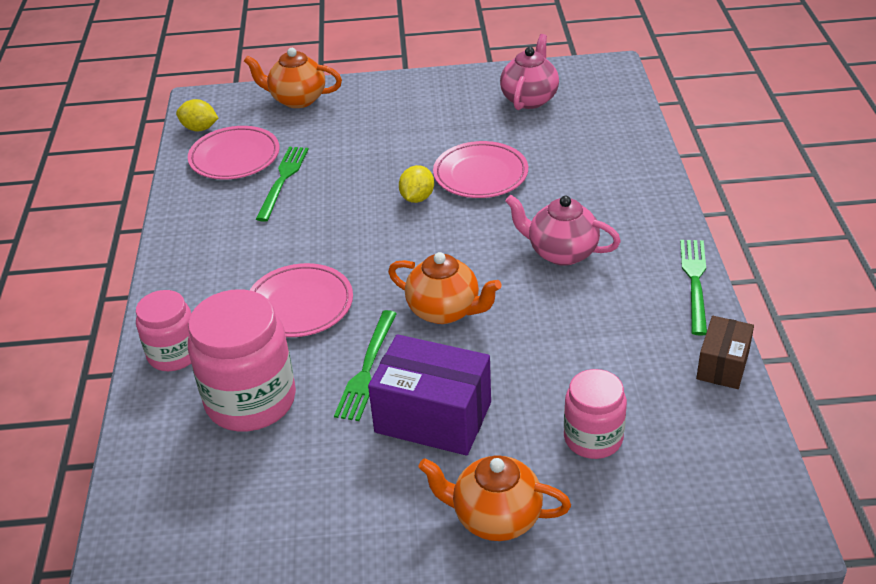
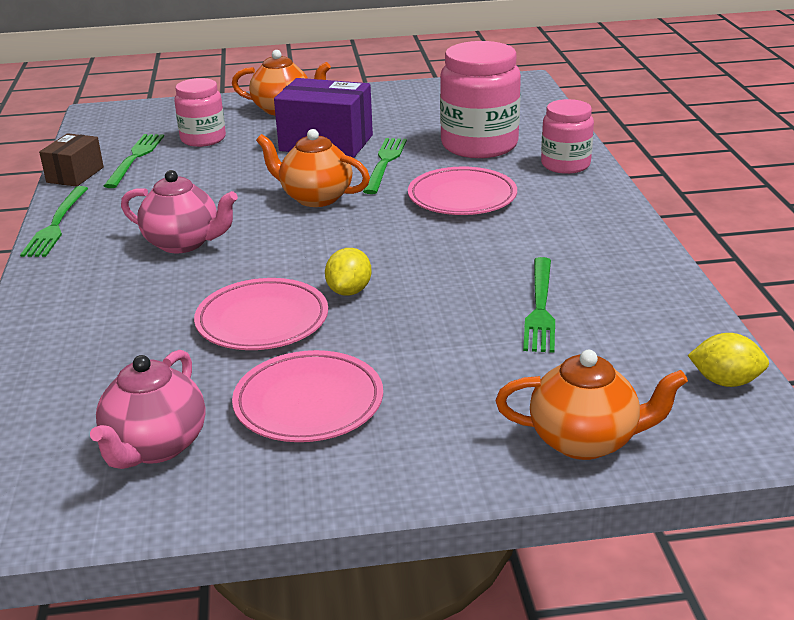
camera: 175 degrees right, 10 degrees down
pink plate [188,126,280,180] -> pink plate moved to [232,350,383,442]
none -> green fork [104,134,164,188]

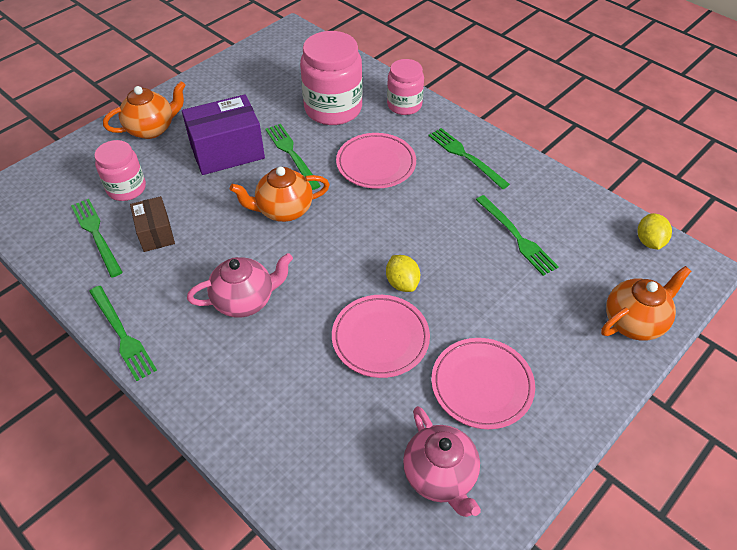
camera: 40 degrees left, 20 degrees up
brown box [39,133,104,187] -> brown box moved to [130,196,175,252]
yellow lemon [688,333,769,387] -> yellow lemon turned 60 degrees counterclockwise [638,213,672,250]
none -> green fork [428,128,510,189]

